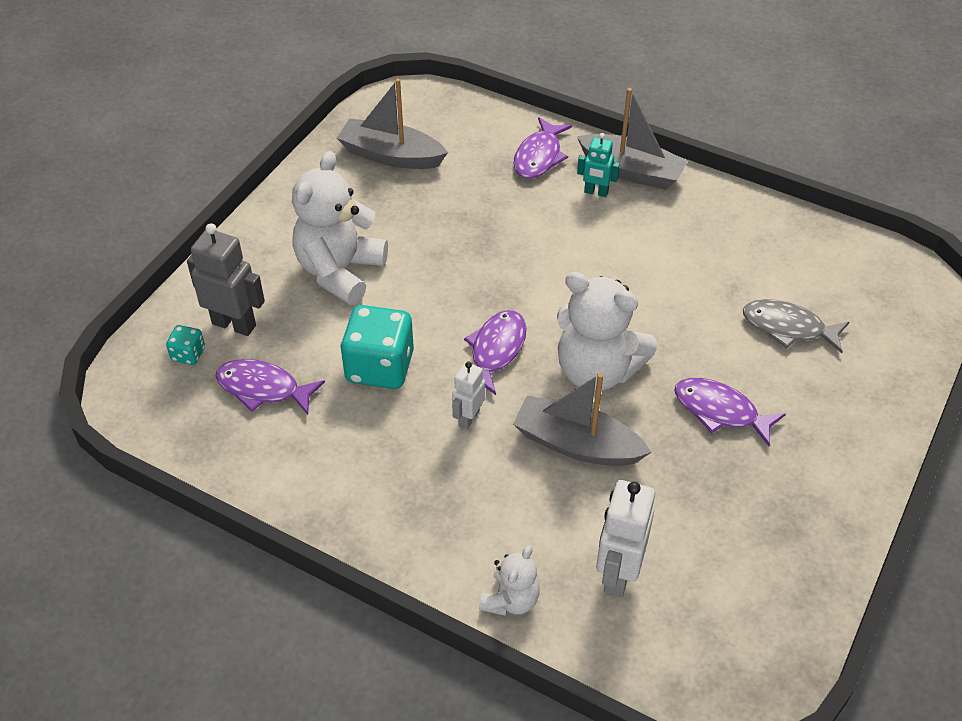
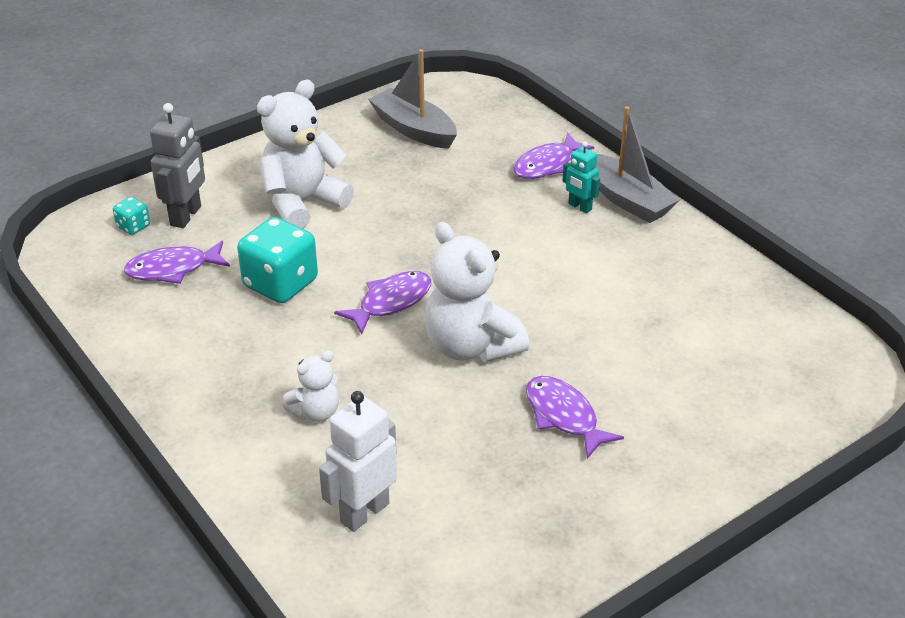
camera: 25 degrees right, 10 degrees down
grey robot [187,223,265,336] -> grey robot turned 60 degrees clockwise [150,103,205,228]
purple fish [216,359,325,415] -> purple fish turned 60 degrees counterclockwise [124,241,230,284]
white robot [452,362,485,430] -> none
white teddy bear [479,545,540,616] -> white teddy bear moved to [283,350,339,422]
grey boat [513,373,651,466] -> none
grey fish [743,299,849,353] -> none

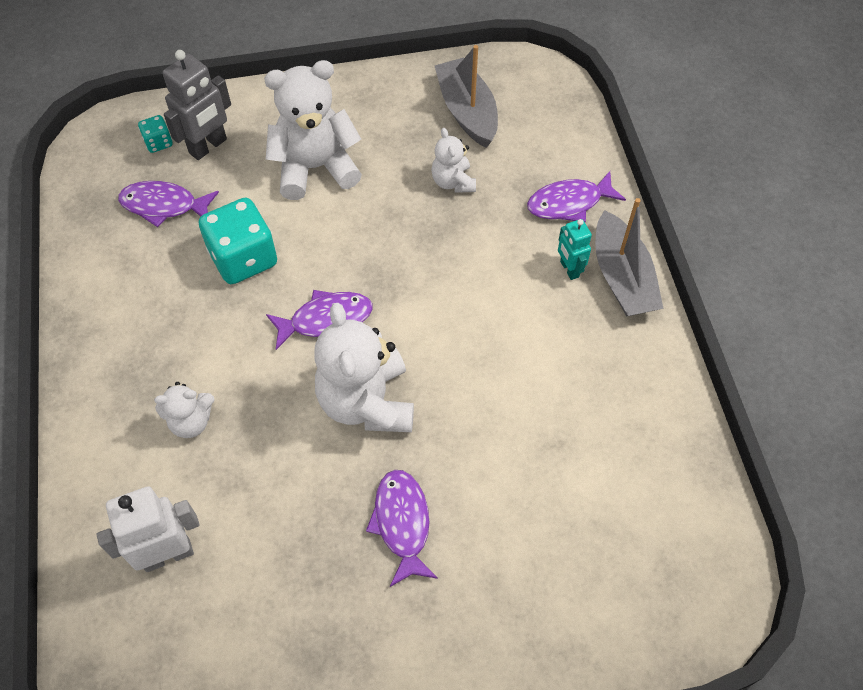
camera: 25 degrees right, 20 degrees up
none -> white teddy bear [431,128,476,193]

